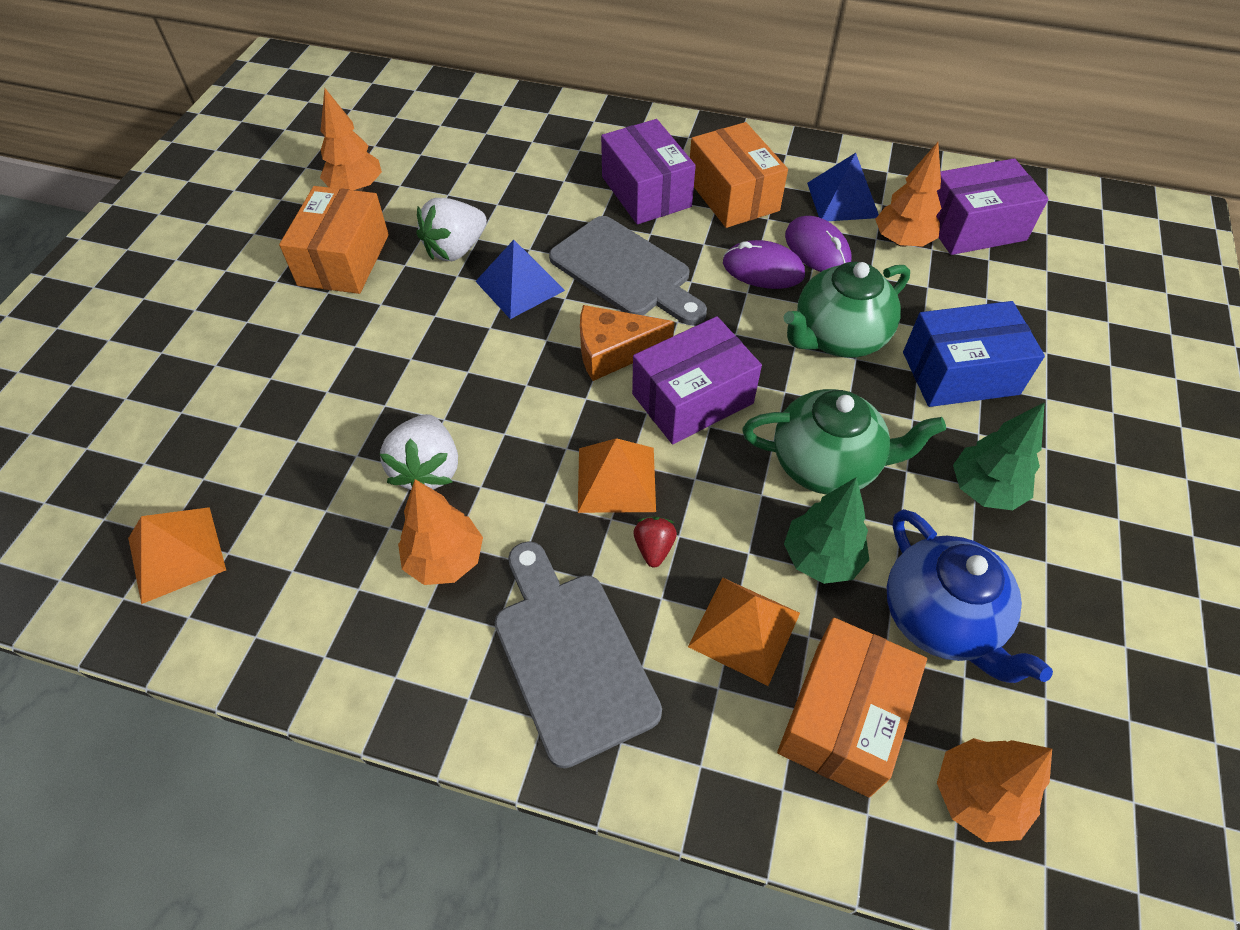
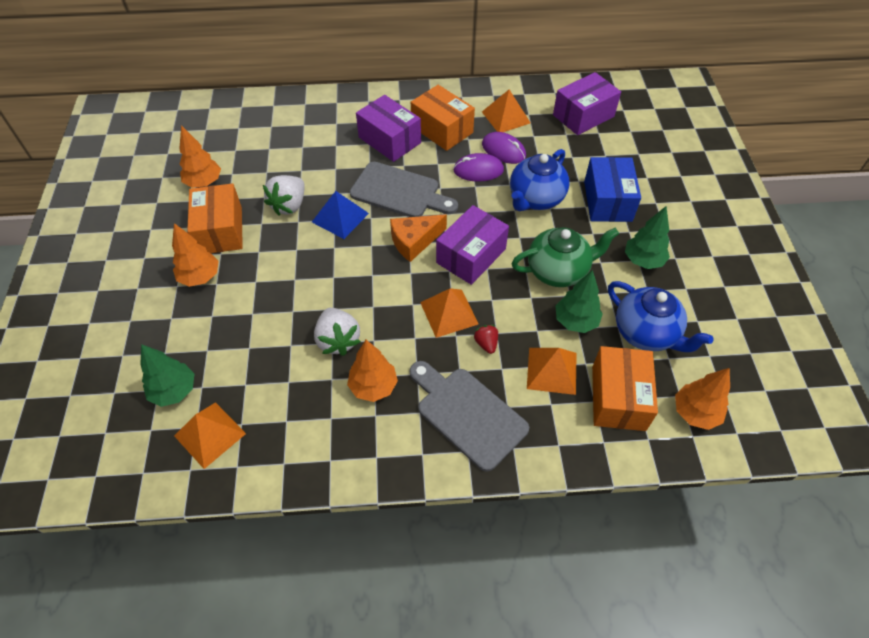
camera: 20 degrees left, 0 degrees up
green teapot [783,262,910,358] -> blue teapot [510,149,570,211]
blue pyramid [807,153,879,221] -> orange pyramid [482,90,531,132]
orange tree [875,142,942,247] -> orange tree moved to [172,223,219,287]
blue box [903,301,1045,407] -> blue box turned 60 degrees counterclockwise [584,157,641,222]
none -> green tree [140,344,194,407]

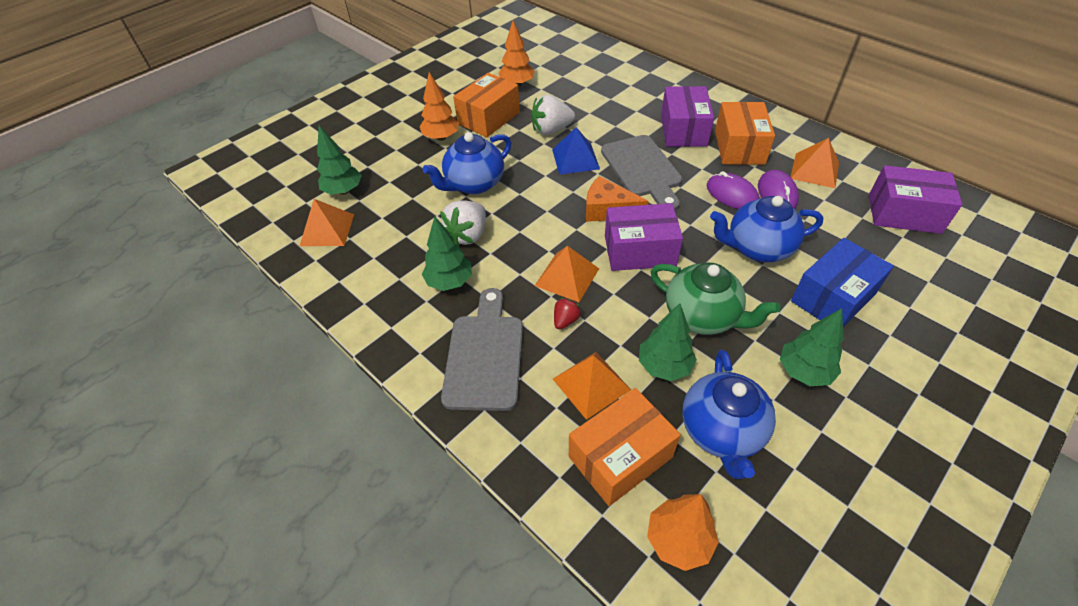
camera: 50 degrees right, 5 degrees down
orange tree [347,340,398,402] -> green tree [422,216,472,291]
none -> blue teapot [423,132,511,194]

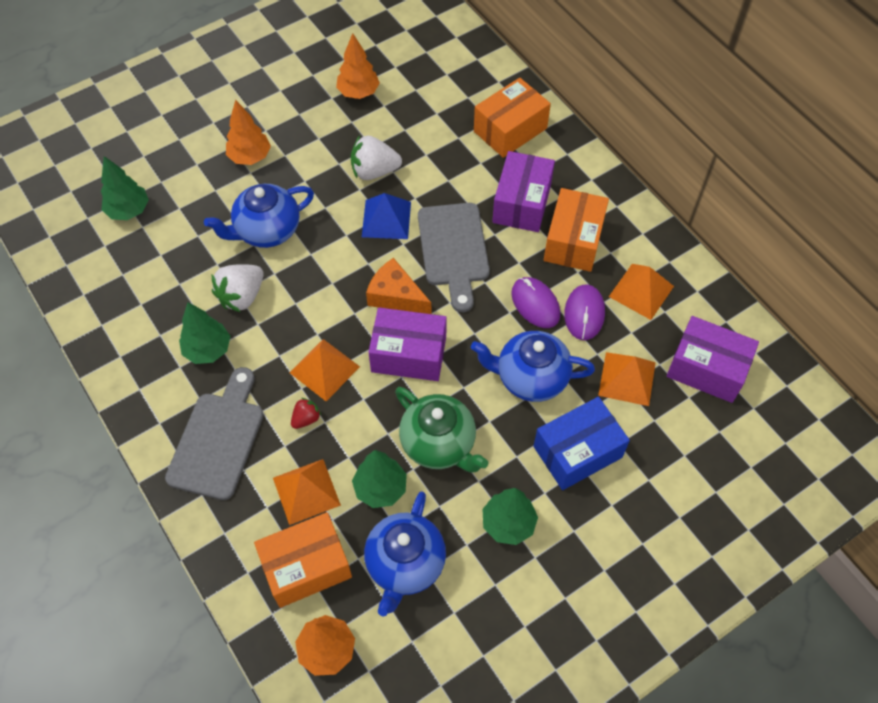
camera: 10 degrees right, 10 degrees up
orange pyramid [300,199,354,246] -> orange pyramid moved to [598,352,656,406]
orange box [453,73,520,137] -> orange box moved to [474,78,551,158]

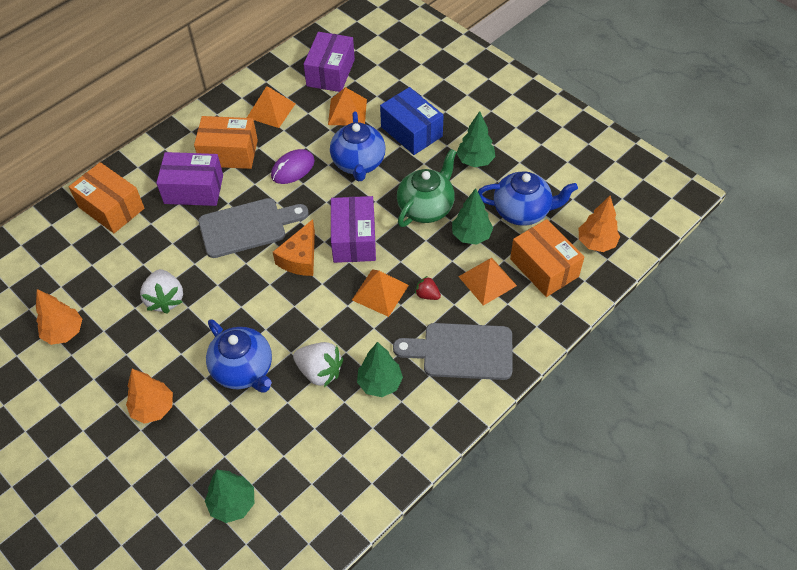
camera: 100 degrees left, 5 degrees down
blue pyramid [362,193,411,239] -> none
purple mouse [564,284,605,340] -> none

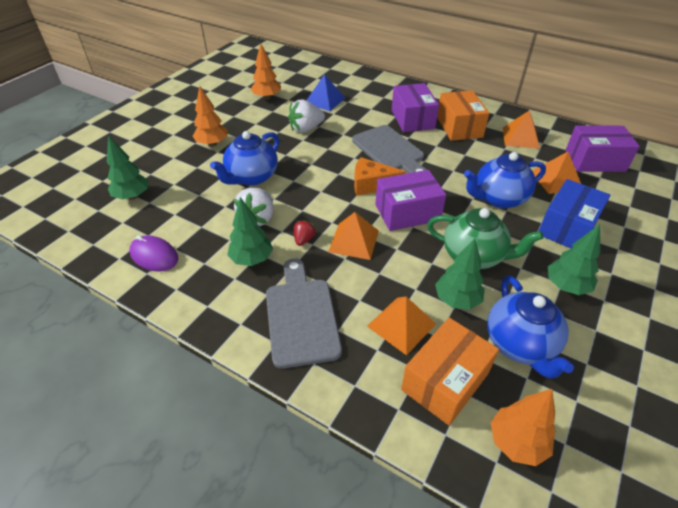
camera: 75 degrees right, 10 degrees down
orange box [69,162,145,233] -> none
purple mouse [271,149,315,184] -> purple mouse moved to [130,235,178,272]
red strawberry [415,276,441,300] -> red strawberry moved to [294,220,316,246]
none -> blue pyramid [306,74,345,111]

